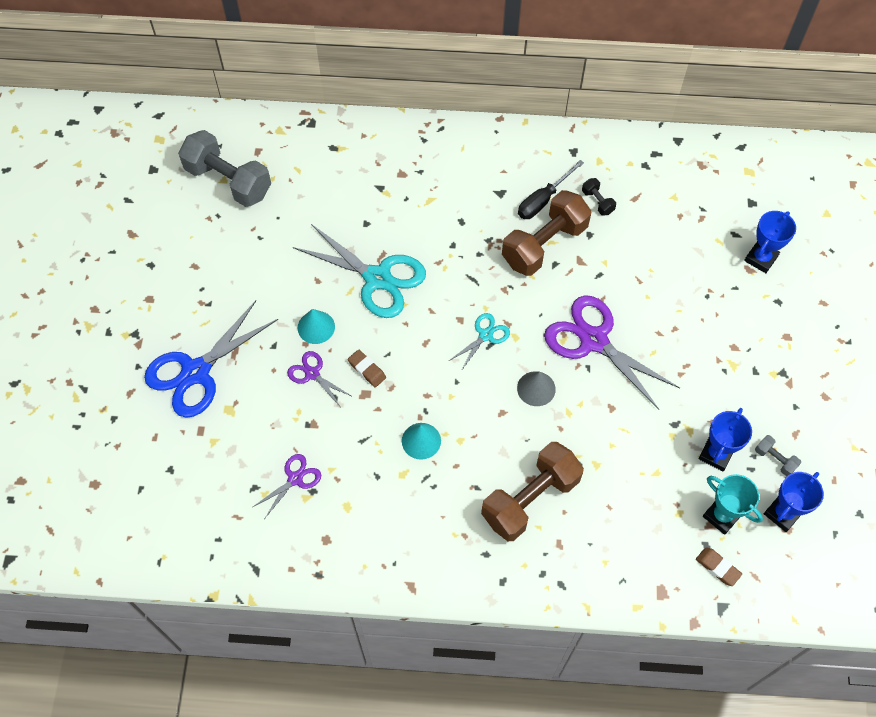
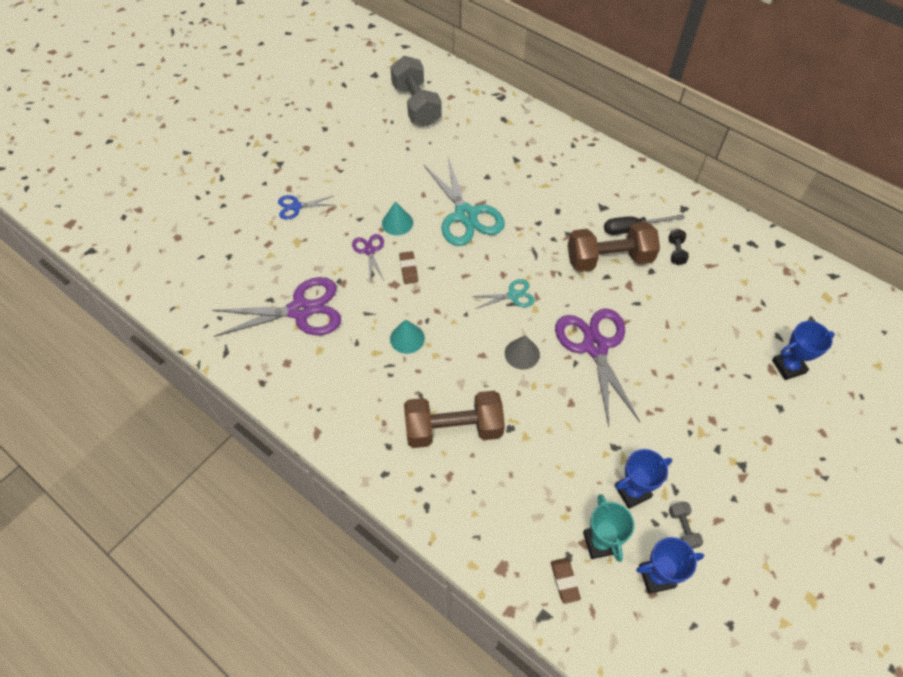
camera: 35 degrees right, 5 degrees down
blue scissors [144,300,278,418] -> blue scissors [278,195,333,220], size x0.49
purple scissors [253,454,321,518] -> purple scissors [212,277,341,337], size x2.03

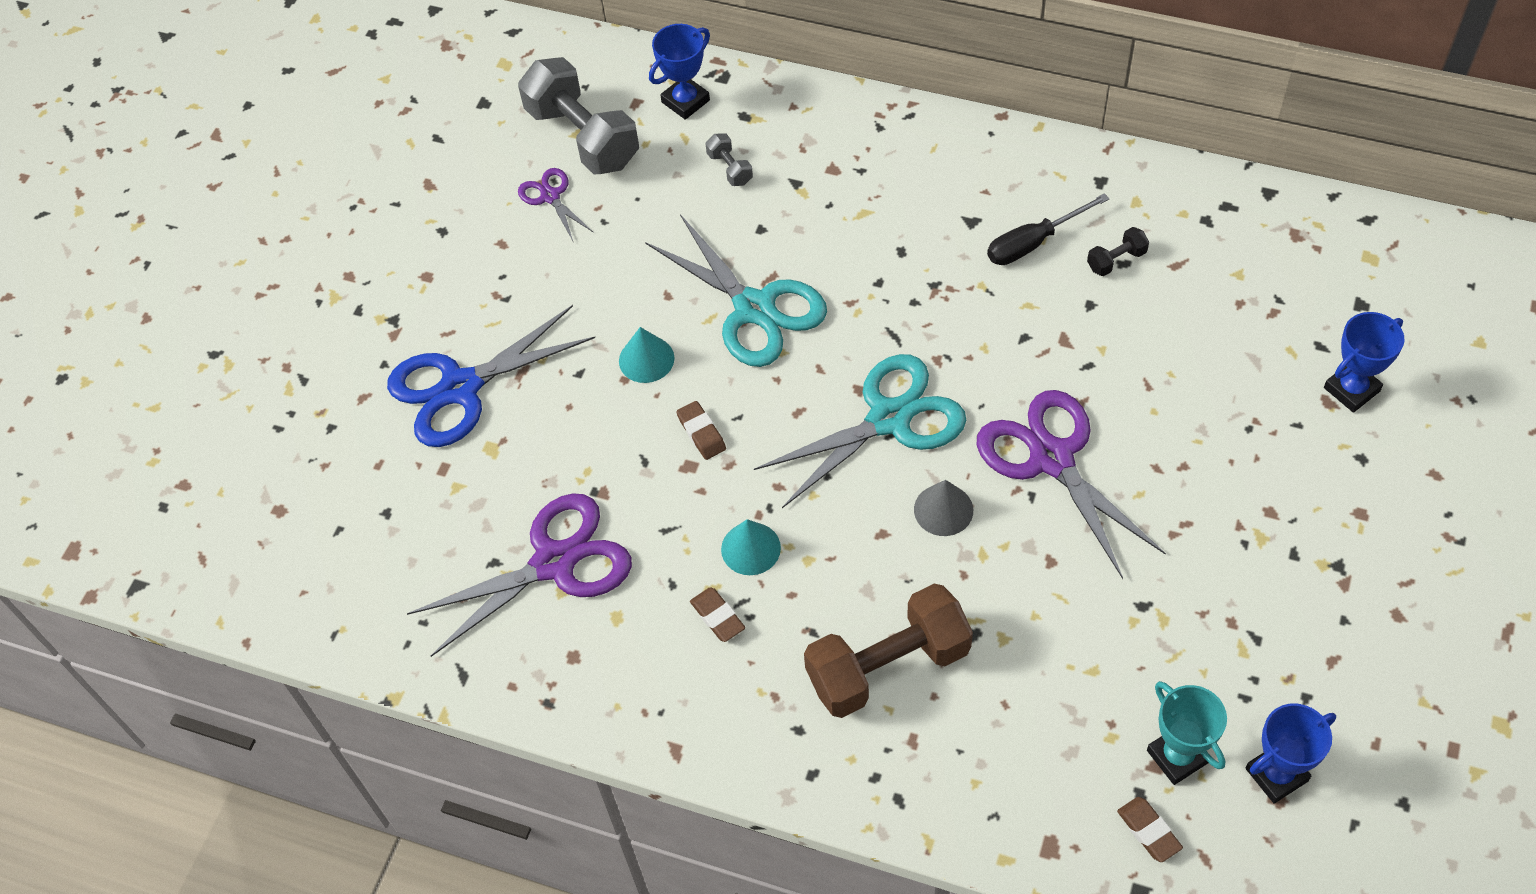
camera: 15 degrees left, 0 degrees up
blue scissors [278,195,333,220] -> blue scissors [387,305,595,447], size x2.03
purple scissors [352,234,384,280] -> purple scissors moved to [518,168,594,241]
turquoise scissors [471,279,535,309] -> turquoise scissors [754,354,966,508], size x2.03
brown dumbbell [568,222,660,272] -> none
blue trophy [614,449,672,509] -> blue trophy moved to [649,24,710,120]
black dumbbell [668,229,689,265] -> black dumbbell turned 75 degrees clockwise [1087,227,1149,276]
grey dumbbell [669,502,703,549] -> grey dumbbell moved to [706,133,753,186]
none -> brown eraser [690,587,745,642]

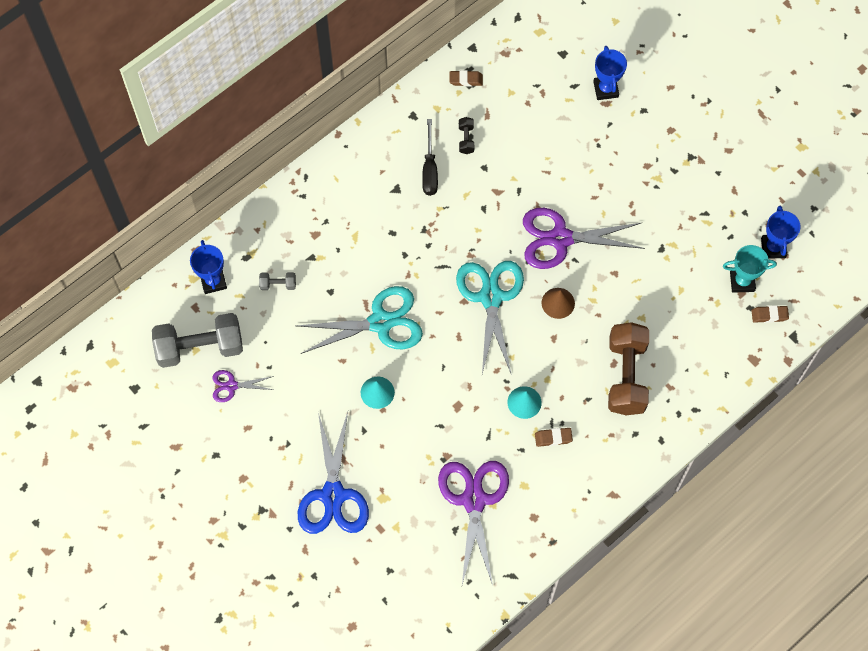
camera: 65 degrees left, 10 degrees up
brown eraser [676,401,726,460] -> brown eraser moved to [450,70,483,86]
grey cone [914,480,973,536] -> brown cone [541,288,575,319]

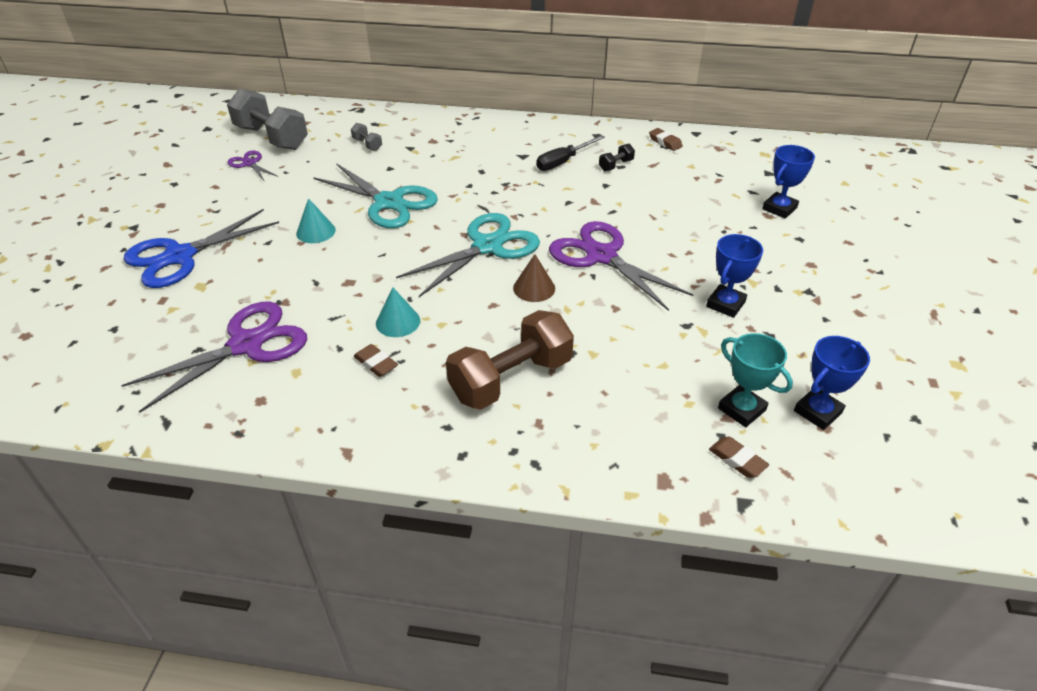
camera: 50 degrees right, 25 degrees down
blue trophy [190,240,227,294] -> blue trophy moved to [706,234,763,318]

